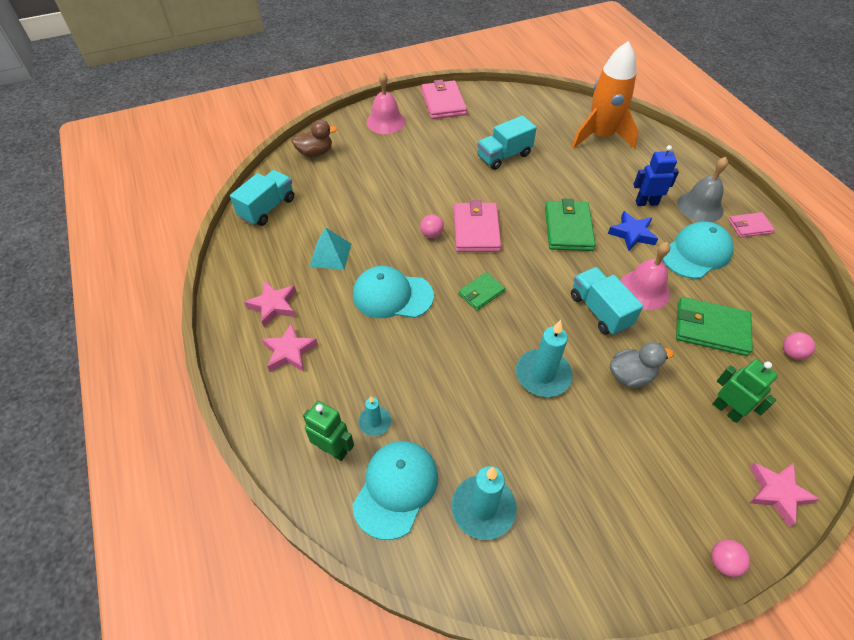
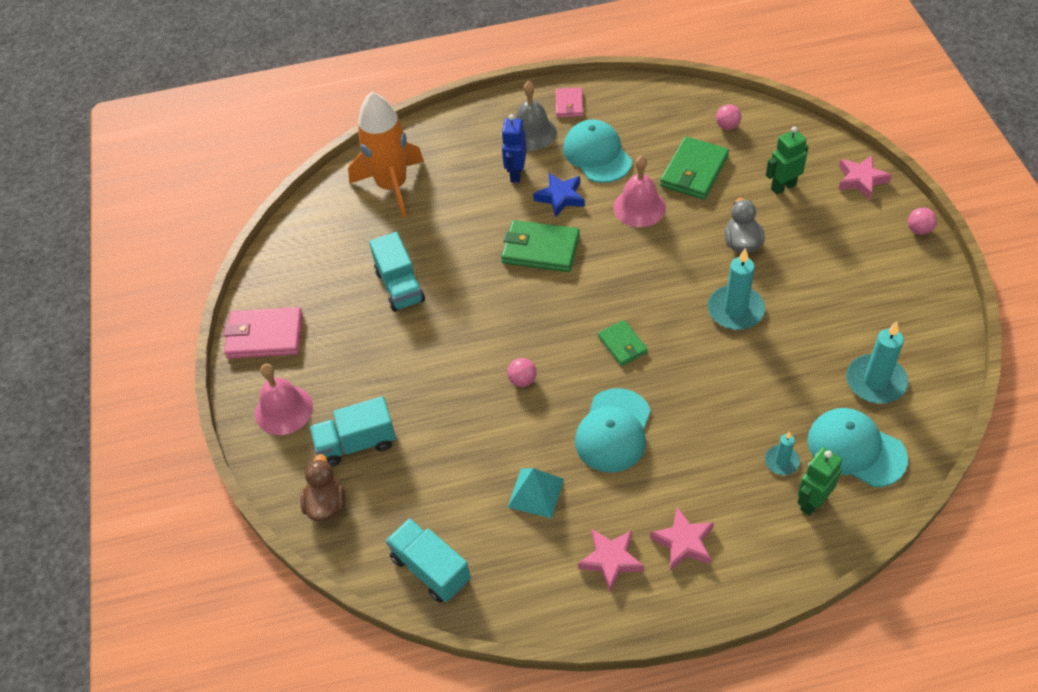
camera: 75 degrees left, 0 degrees up
pink wallet [454,200,501,252] -> none
turquoise truck [571,267,643,335] -> turquoise truck moved to [310,396,396,467]

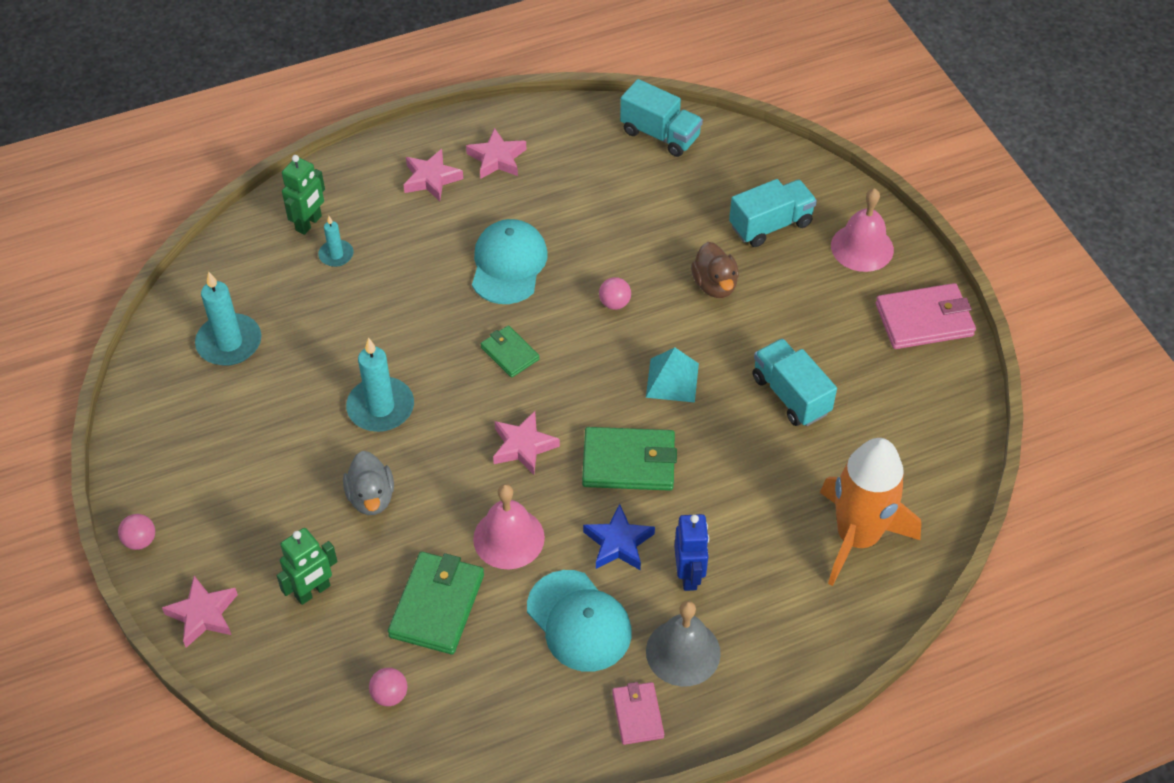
camera: 165 degrees right, 0 degrees up
brown duck [300,454,346,522] -> brown duck moved to [691,242,739,298]
turquoise pyramid [507,468,564,518] -> turquoise pyramid moved to [646,348,699,402]
turquoise cap [807,408,908,487] -> none
none -> pink star [493,411,560,475]

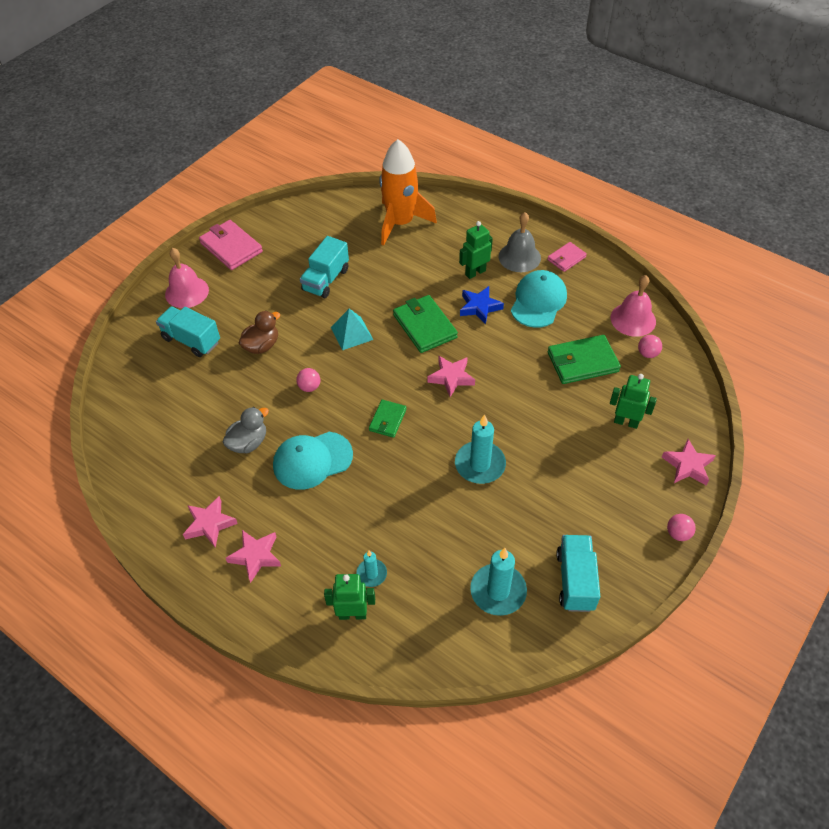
camera: 120 degrees left, 0 degrees up
grey duck [343,451,394,515] -> grey duck moved to [223,407,269,453]
pink bell [473,484,545,569] -> pink bell moved to [611,275,656,337]
turquoise truck [620,79,703,157] -> turquoise truck moved to [556,535,600,612]
blue robot [674,514,709,591] -> green robot [459,221,493,279]

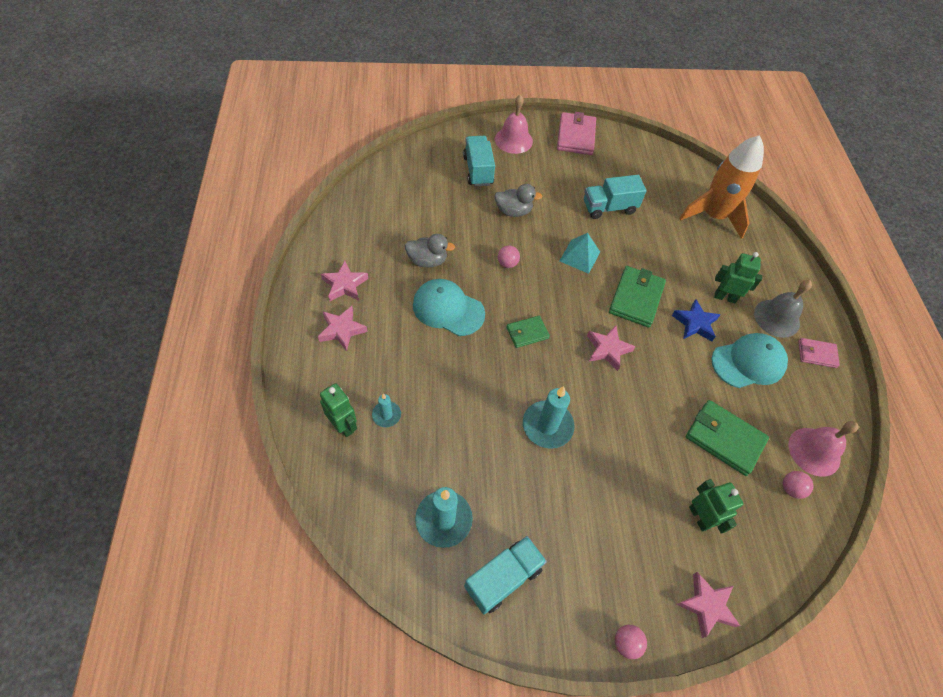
camera: 45 degrees right, 5 degrees up
brown duck [239,311,280,354] -> grey duck [494,184,543,217]

